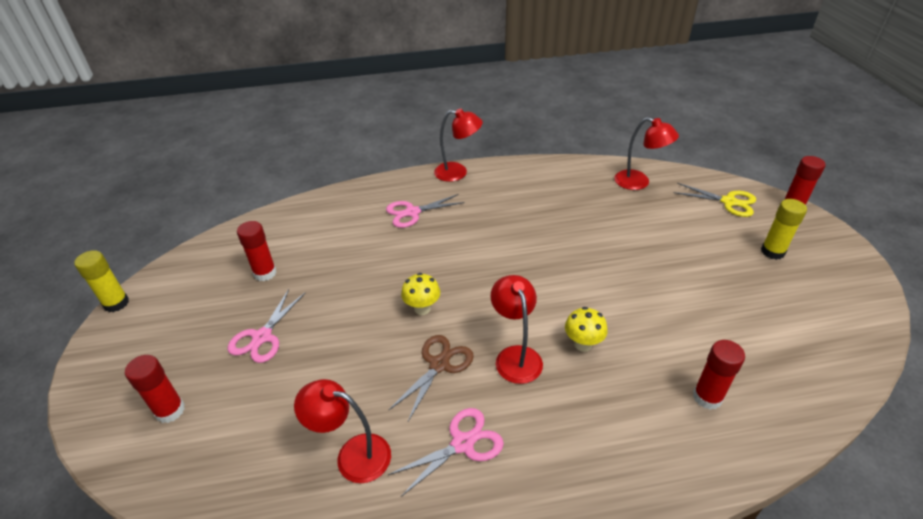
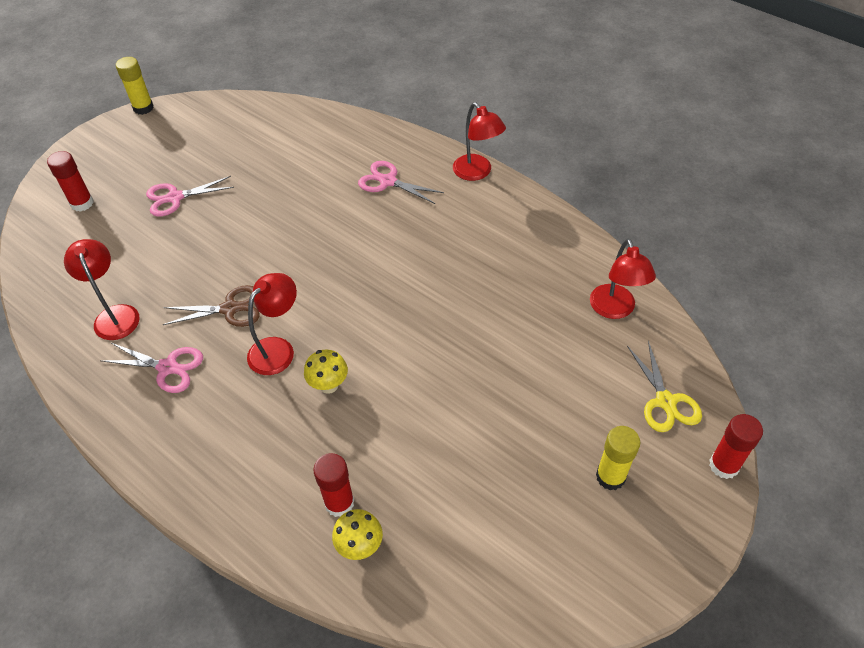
camera: 50 degrees right, 10 degrees up
red glue stick [237,221,277,281] -> none
yellow mushroom [401,273,440,315] -> yellow mushroom moved to [332,509,383,560]

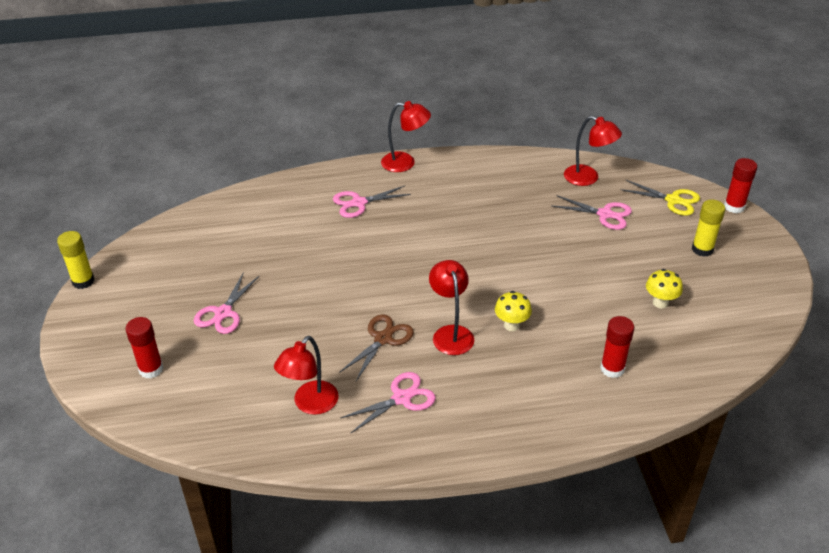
camera: 50 degrees left, 10 degrees down
red lamp [64,239,140,340] -> red lamp turned 75 degrees counterclockwise [274,336,338,415]
yellow mushroom [332,509,383,560] -> yellow mushroom moved to [646,269,683,309]
none -> pink scissors [552,195,632,230]

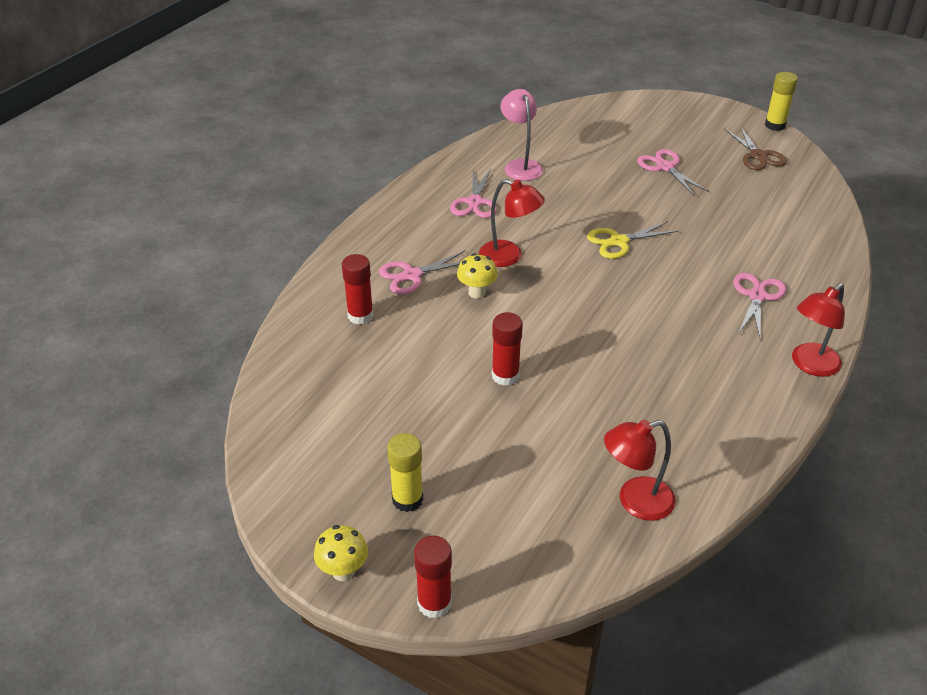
camera: 130 degrees right, 0 degrees up
red glue stick [125,317,163,379] -> red glue stick moved to [492,312,523,386]
red lamp [274,336,338,415] -> pink lamp [500,89,543,181]
brown scissors [339,314,414,381] -> brown scissors moved to [724,125,787,170]
pink scissors [552,195,632,230] -> pink scissors moved to [379,251,465,295]
yellow scissors [620,180,700,216] -> yellow scissors moved to [587,221,678,259]
yellow mushroom [646,269,683,309] -> yellow mushroom moved to [314,525,368,581]

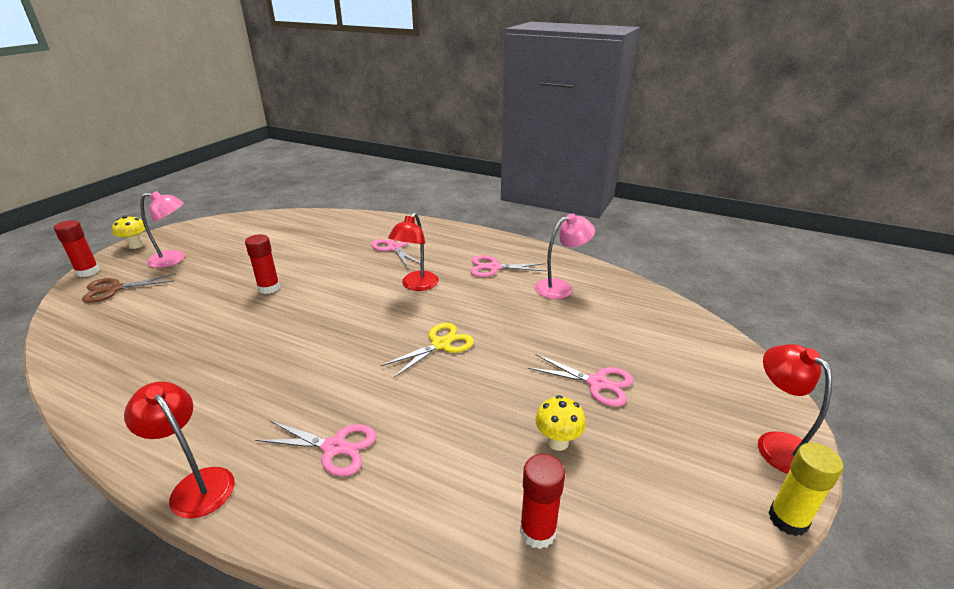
camera: 85 degrees right, 10 degrees down
red glue stick [342,254,374,325] -> red glue stick moved to [520,454,565,549]
yellow glue stick [387,433,423,512] -> pink lamp [140,191,185,268]
yellow mushroom [457,253,498,299] -> yellow mushroom moved to [535,395,586,451]
yellow scissors [587,221,678,259] -> yellow scissors turned 75 degrees clockwise [381,323,474,378]
red lamp [604,420,676,521] -> red lamp moved to [758,344,832,474]
pink scissors [637,149,709,196] -> pink scissors turned 60 degrees clockwise [528,354,634,407]
brown scissors [724,125,787,170] -> brown scissors moved to [82,273,176,303]

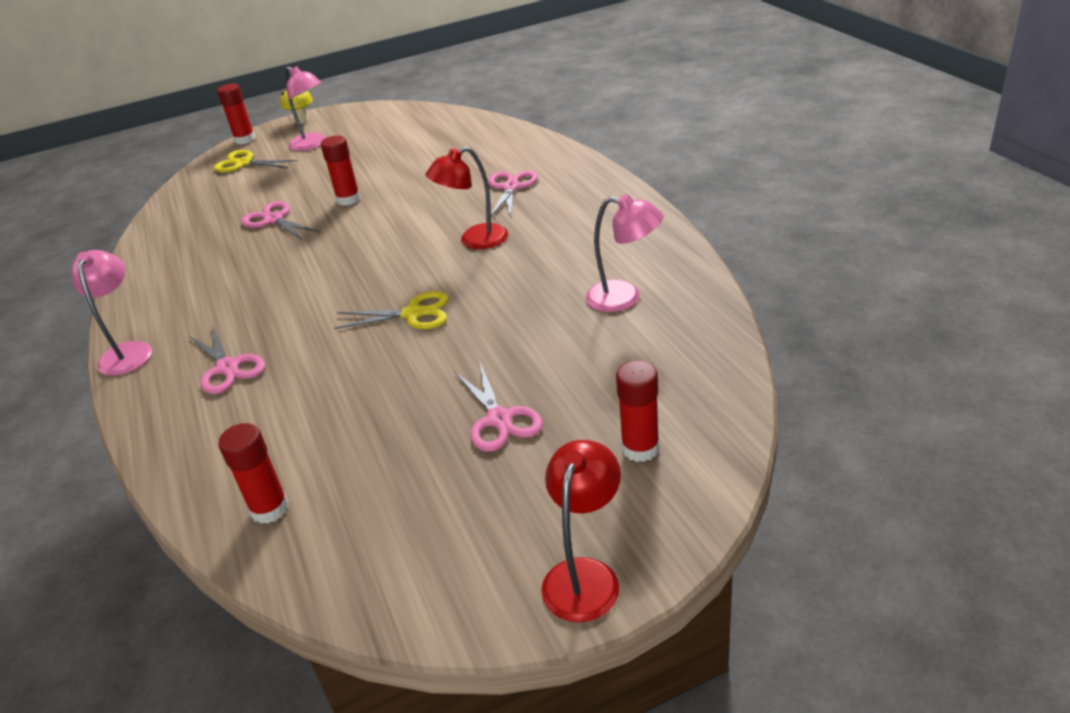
camera: 45 degrees right, 5 degrees up
brown scissors [82,273,176,303] -> yellow scissors [214,150,298,172]
red lamp [124,381,235,519] -> pink lamp [71,250,152,376]
pink scissors [470,255,546,277] -> pink scissors moved to [241,201,320,240]
yellow mushroom [535,395,586,451] -> none
yellow glue stick [768,443,844,536] -> none
none -> red glue stick [616,360,659,462]

